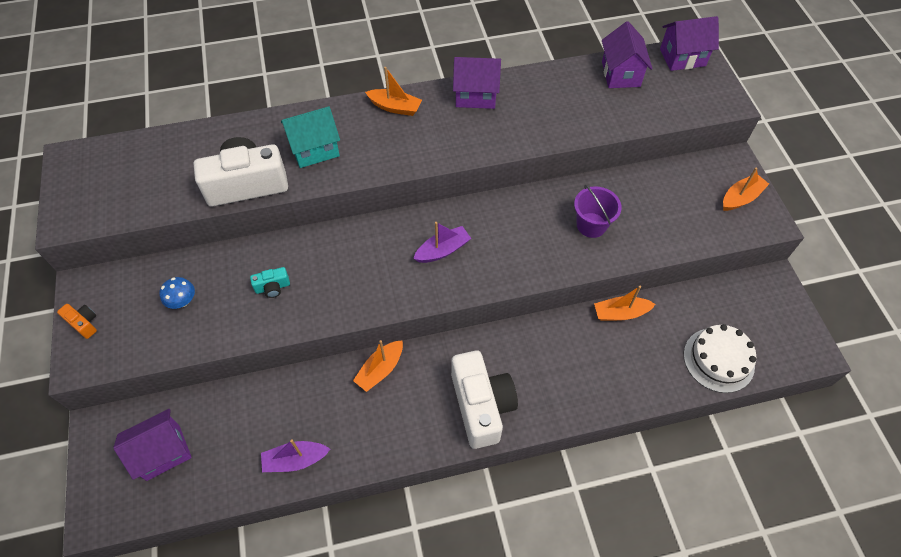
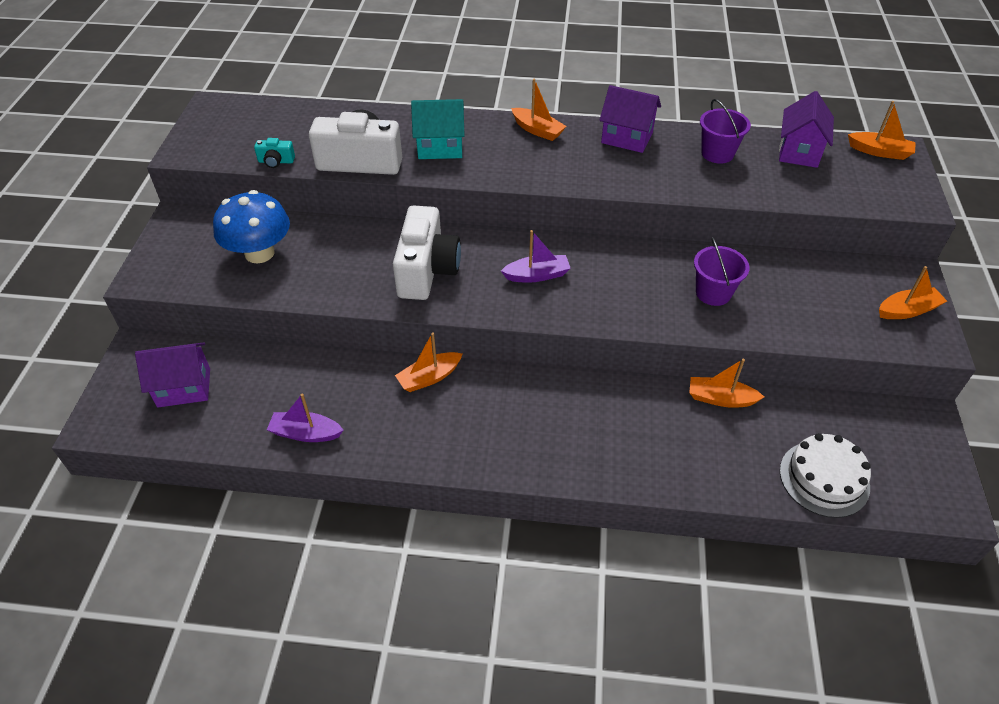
camera: 20 degrees right, 10 degrees down
orange camera [57,304,97,339] -> none
blue mushroom [159,277,195,309] -> blue mushroom [213,190,290,264], size x2.09
turquoise camera [250,267,290,298] -> turquoise camera moved to [254,138,295,168]
white camera [451,351,518,449] -> white camera moved to [393,205,461,300]
purple house [660,16,719,71] -> orange boat [848,101,916,160]
none -> purple bucket [700,99,751,164]

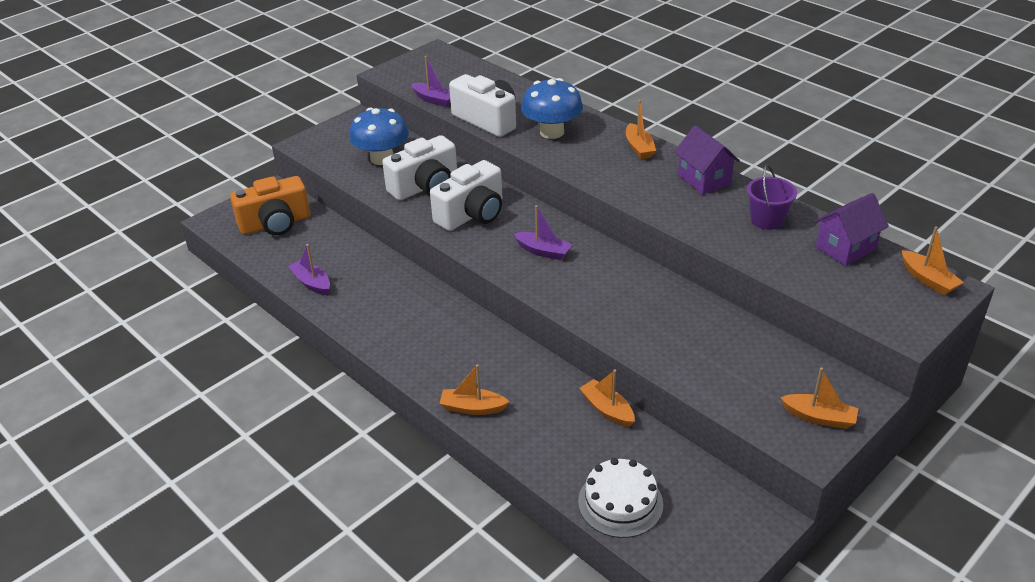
camera: 40 degrees right, 10 degrees down
purple house [135,342,210,407] -> orange camera [230,176,310,235]
turquoise camera [254,138,295,168] -> purple boat [411,56,451,107]
orange boat [395,333,462,392] -> orange boat moved to [439,364,510,415]
turquoise house [411,99,465,159] -> blue mushroom [521,78,583,139]
purple bucket [694,237,750,306] -> none
none -> white camera [382,135,457,200]

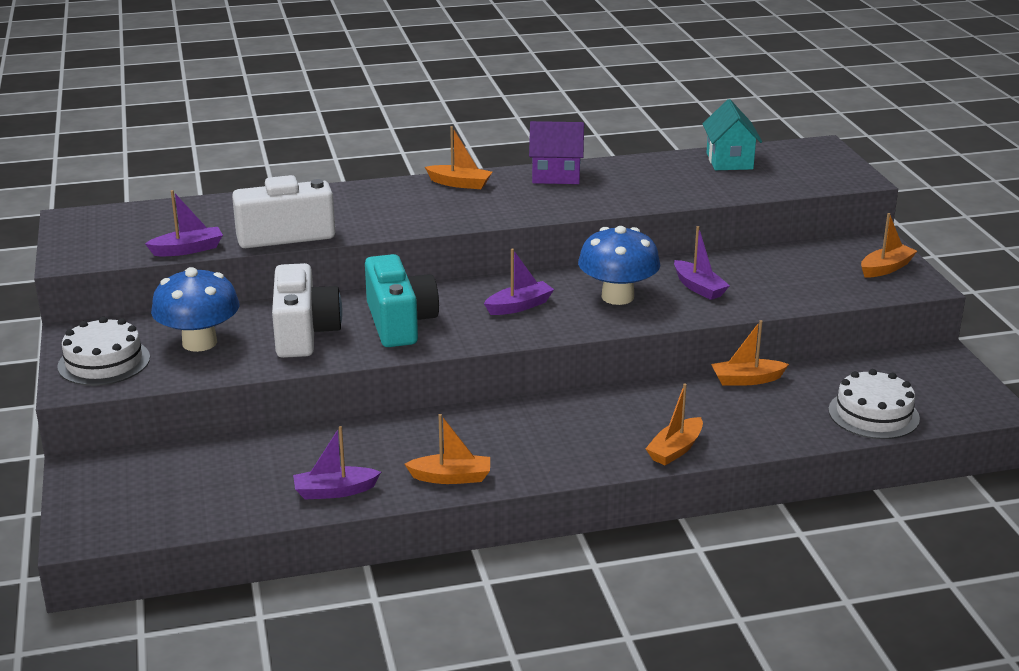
camera: 60 degrees left, 10 degrees down
orange camera [230,176,310,235] -> none
white camera [430,160,502,231] -> turquoise camera [365,254,439,347]
blue mushroom [521,78,583,139] -> blue mushroom moved to [578,226,660,305]
purple bucket [747,165,797,230] -> none
purple house [814,193,889,266] -> turquoise house [703,99,762,170]
orange boat [902,226,964,295] -> orange boat moved to [404,414,490,484]
none -> white cake [57,317,150,386]
none -> purple boat [674,226,730,300]

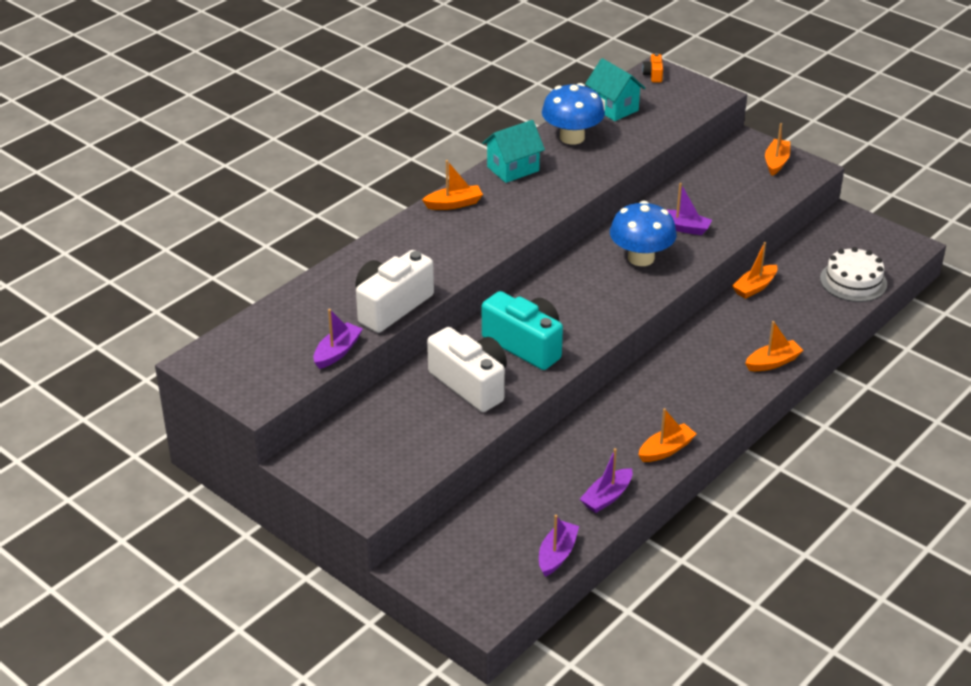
camera: 35 degrees left, 10 degrees up
white cake [57,317,150,386] -> none
blue mushroom [151,267,240,352] -> blue mushroom moved to [542,83,605,145]
purple boat [484,249,554,315] -> purple boat moved to [539,515,579,577]
purple house [529,121,584,184] -> turquoise house [482,120,545,183]
orange boat [645,383,703,466] -> orange boat turned 120 degrees counterclockwise [745,321,803,371]
none -> orange camera [642,53,663,82]

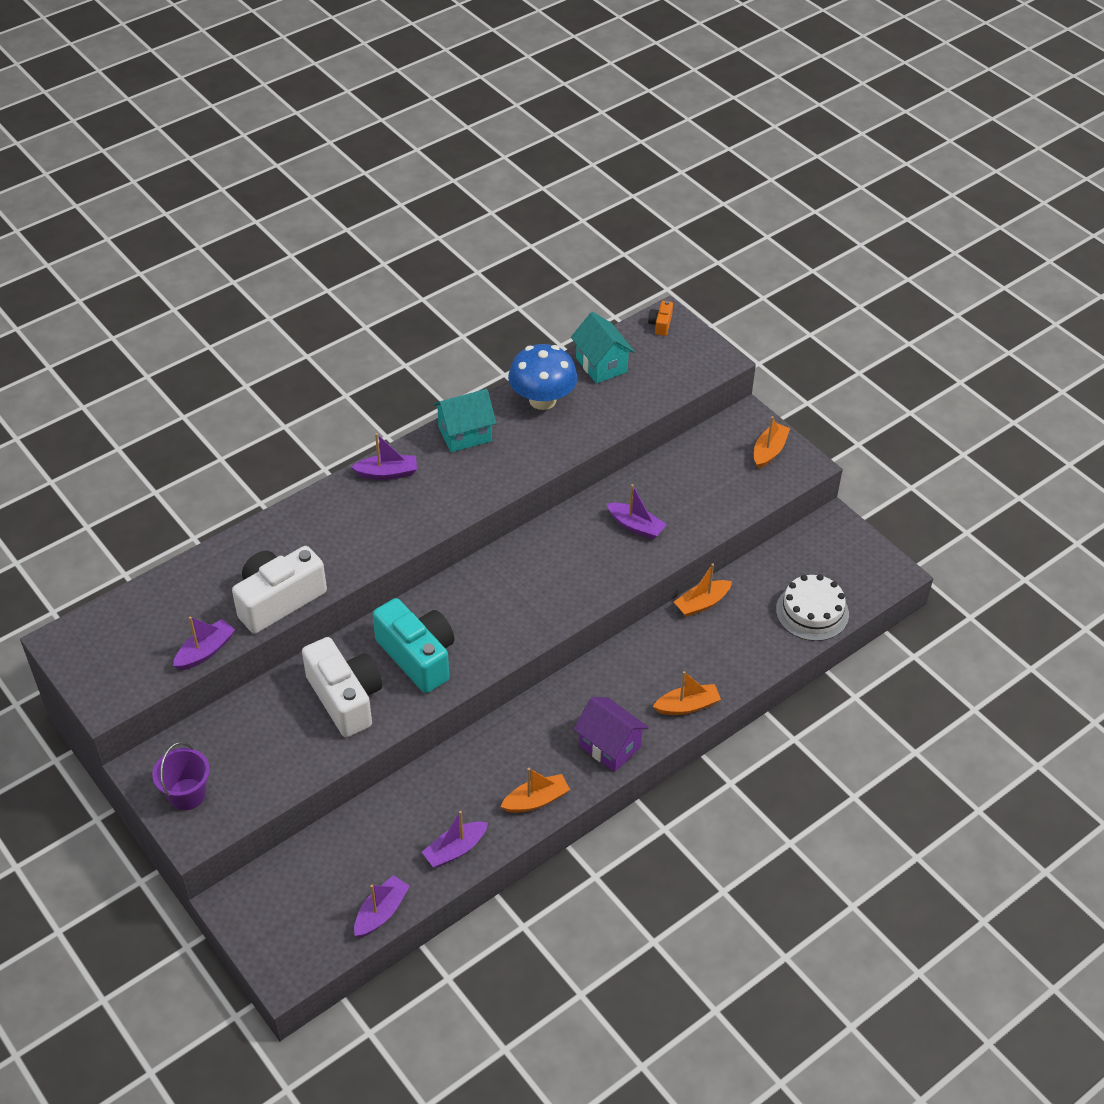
camera: 10 degrees right, 10 degrees up
orange boat [422,160,483,210] -> purple boat [351,433,417,480]
blue mushroom [610,201,677,266] -> none
none -> purple bucket [152,742,210,810]
none -> purple house [573,697,649,772]

